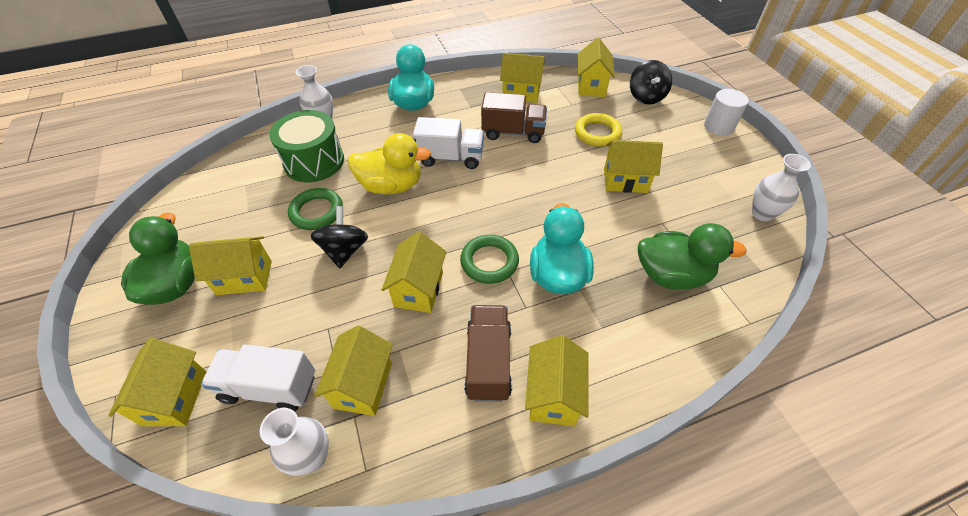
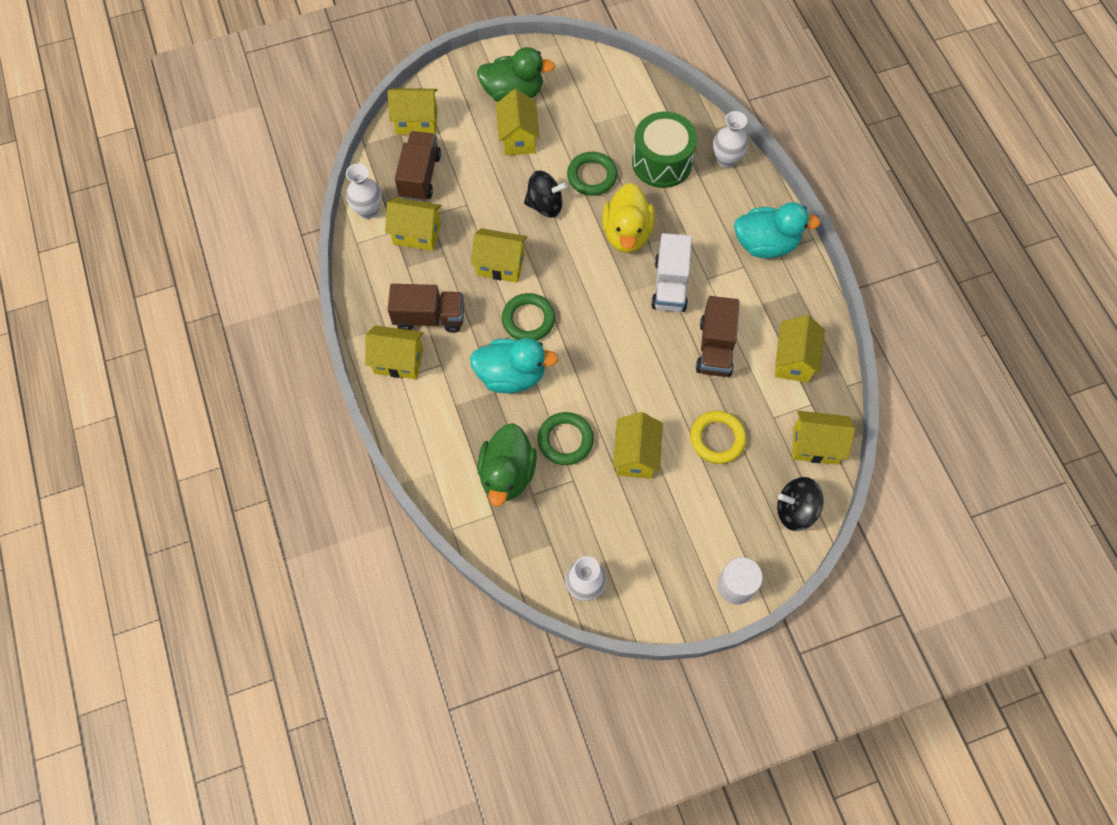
camera: 90 degrees right, 15 degrees up
white truck [201,344,315,412] -> brown truck [395,131,441,201]
none -> green ring [537,412,594,465]

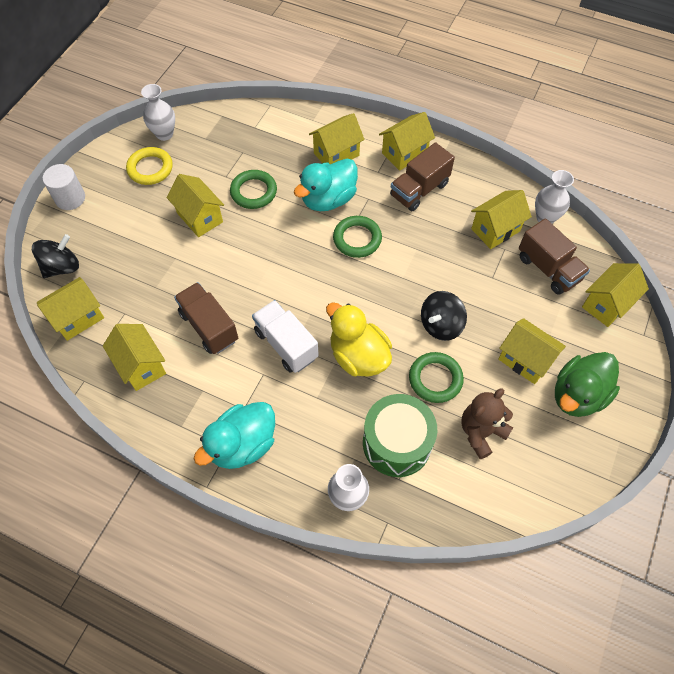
camera: 135 degrees right, 5 degrees down
yellow house [471,228,527,283] -> yellow house moved to [309,113,365,164]
green duck [477,423,537,506] -> none
yellow ring [690,411,747,464] -> yellow ring moved to [126,147,173,185]
none -> brown teddy bear [461,389,513,459]

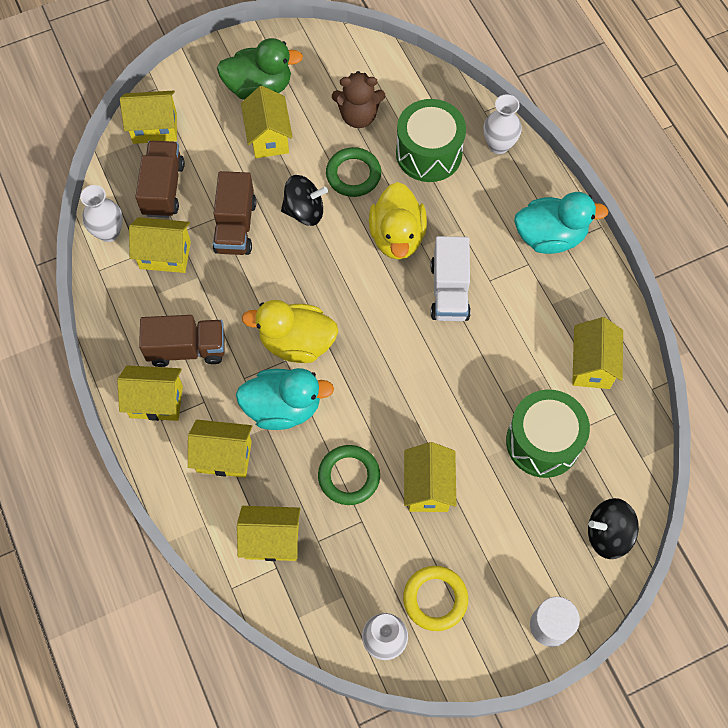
camera: 140 degrees left, 5 degrees up
yellow house [37,277,104,341] -> yellow house moved to [237,506,300,561]
brown truck [174,282,238,354] -> brown truck moved to [213,171,256,255]
green ring [333,216,382,258] -> yellow duck [242,300,338,363]
none -> green drum [506,390,590,478]

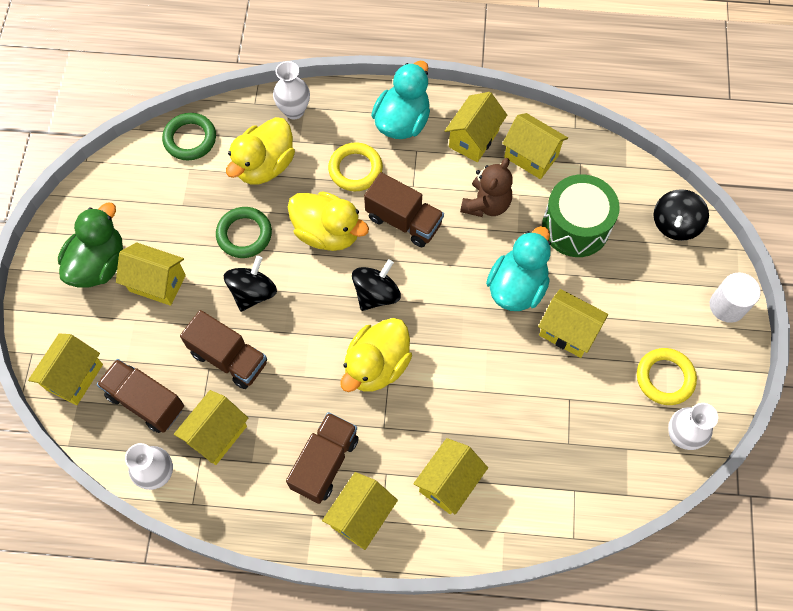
camera: 60 degrees left, 0 degrees up
turquoise duck [236,368,334,430] -> turquoise duck moved to [486,226,551,311]
yellow house [237,506,300,561] -> yellow house moved to [445,92,507,162]
green ring [318,445,380,505] -> green ring moved to [162,113,216,160]
brown teddy bear [332,71,385,128] -> brown teddy bear moved to [460,158,513,217]
green drum [396,99,466,182] -> yellow duck [226,117,295,184]
white truck [431,236,471,321] -> brown truck [364,172,444,247]
none -> yellow ring [328,142,383,191]
none -> black spinning top [352,259,401,311]

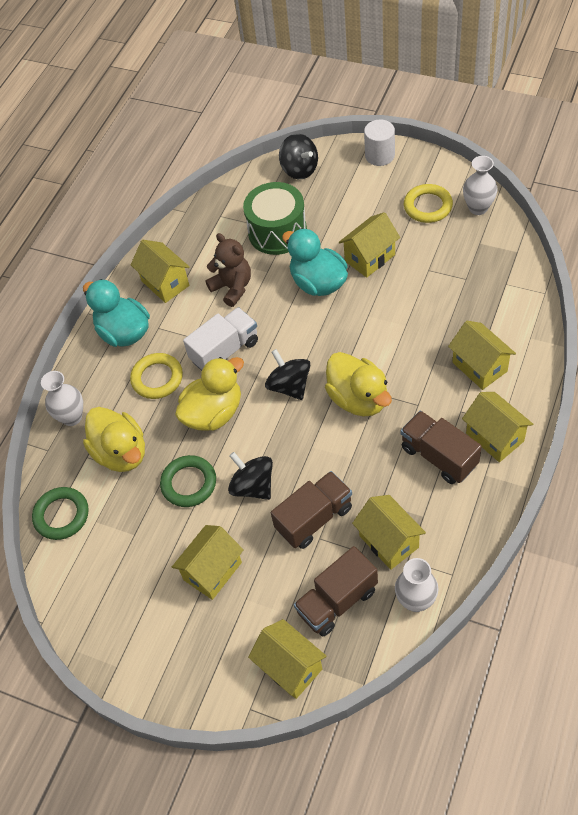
camera: 65 degrees left, 10 degrees down
green duck [58,203,123,288] -> none
brown truck [364,172,444,247] -> white truck [183,307,258,371]
yellow house [502,113,568,179] -> none

